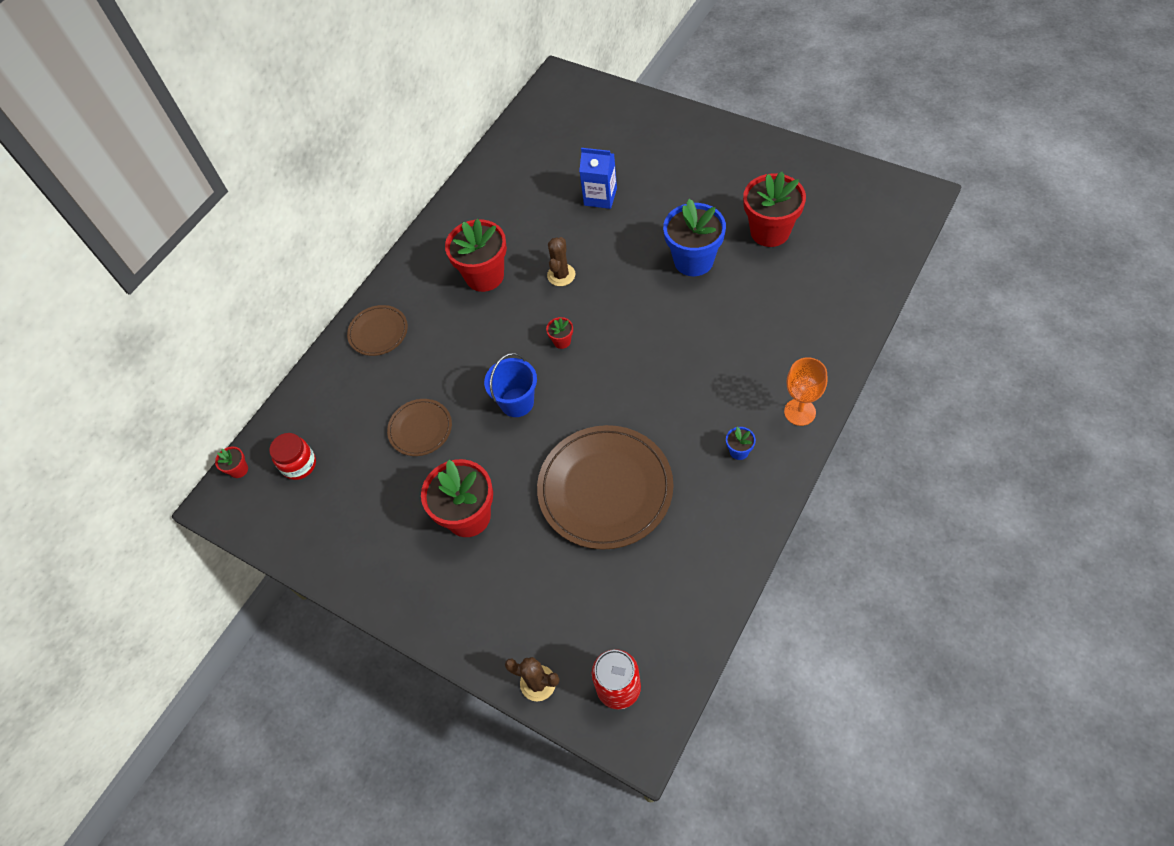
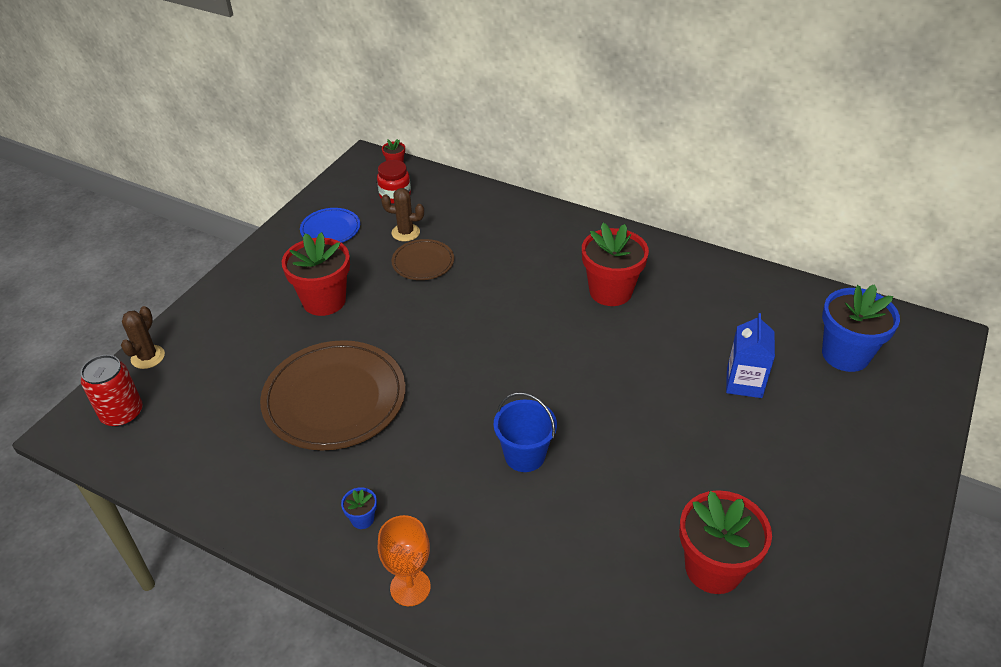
camera: 80 degrees right, 15 degrees down
brown plate [347,305,408,356] -> none
blue bucket [484,353,537,417] -> blue bucket moved to [494,392,557,472]
red flower pot [546,317,573,349] -> none
brown cactus [547,237,576,286] -> brown cactus moved to [381,188,424,241]
blue flower pot [663,199,726,276] -> blue flower pot moved to [822,284,900,372]
none -> blue plate [300,208,360,243]

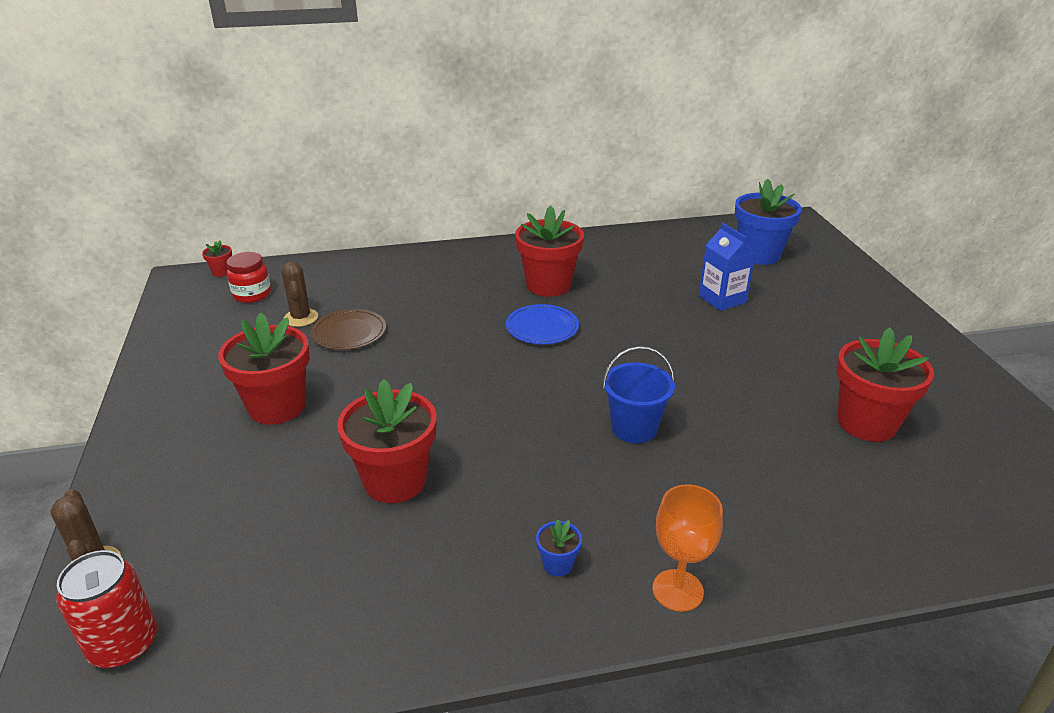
camera: 40 degrees left, 10 degrees down
brown plate [260,340,406,450] -> red flower pot [337,379,437,503]
blue plate [300,208,360,243] -> blue plate moved to [506,304,579,345]
brown cactus [381,188,424,241] -> brown cactus turned 75 degrees counterclockwise [281,261,318,327]

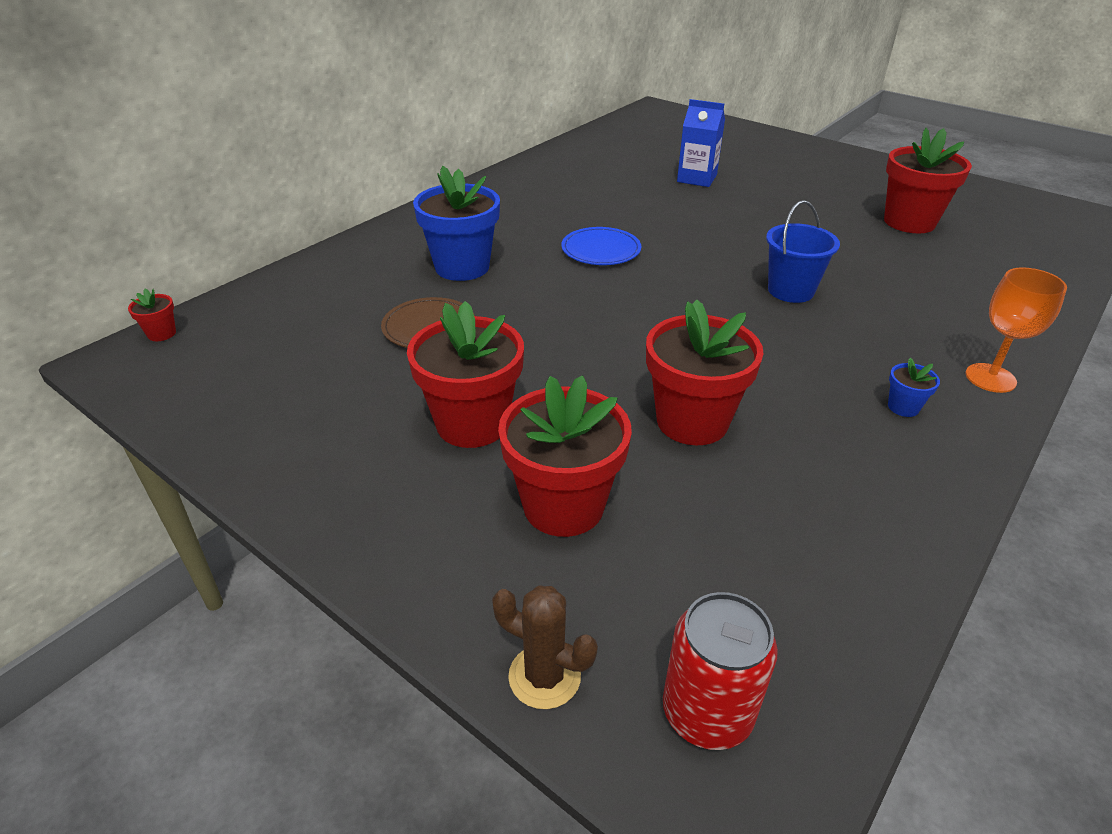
camera: 40 degrees left, 5 degrees up
red jar [227,252,271,303] -> none
brown cactus [281,261,318,327] -> none
red flower pot [515,205,584,297] -> red flower pot moved to [498,375,632,537]
blue flower pot [735,179,802,265] -> blue flower pot moved to [413,166,500,281]

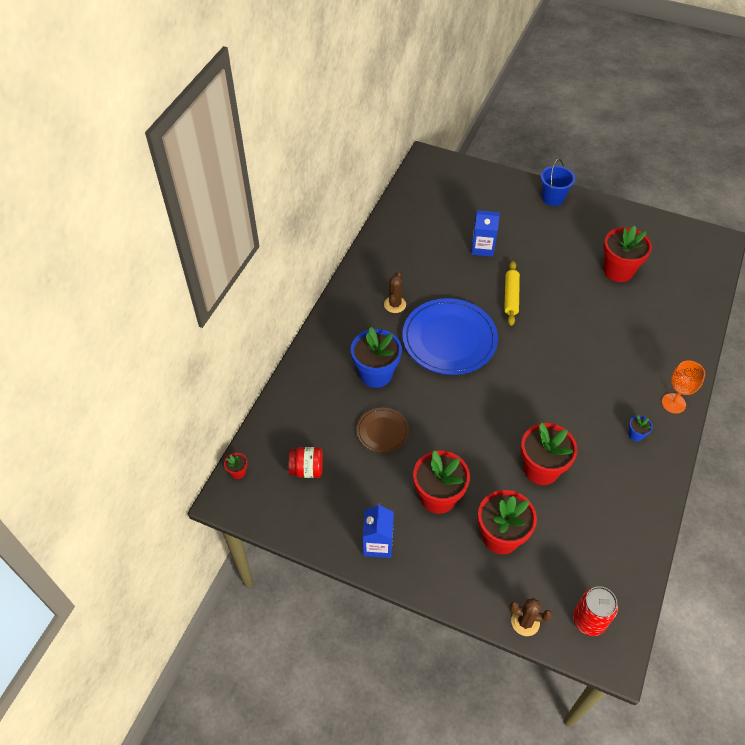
camera: 15 degrees left, 15 degrees up
blue plate [561,227,641,265] -> blue plate [402,298,498,375], size x1.96
blue bucket [766,200,840,303] -> blue bucket moved to [541,159,575,206]
none -> red jar [289,447,323,478]
none -> blue carton [363,503,394,558]
none -> brown cactus [384,271,406,313]
none -> yellow rolling pin [504,261,520,326]

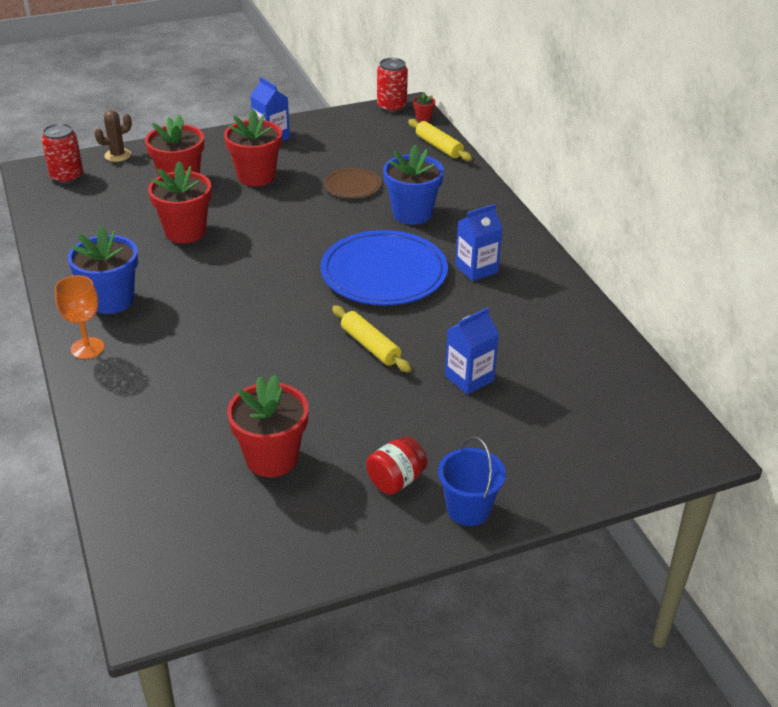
camera: 135 degrees right, 15 degrees down
red jar [289,447,323,478] -> red jar moved to [366,436,427,494]
brown cactus [384,271,406,313] -> blue carton [455,204,502,281]
blue flower pot [629,416,653,441] -> blue flower pot [68,226,138,314], size x2.33
none -> red can [377,58,408,113]
none -> yellow rolling pin [408,119,472,161]

